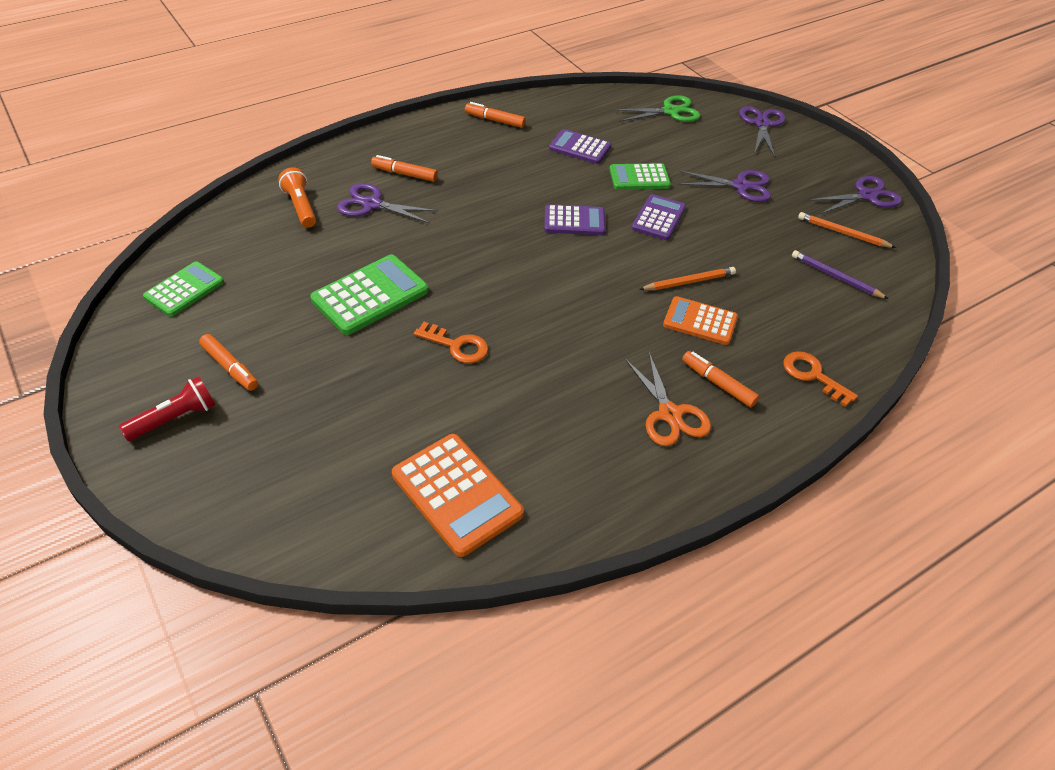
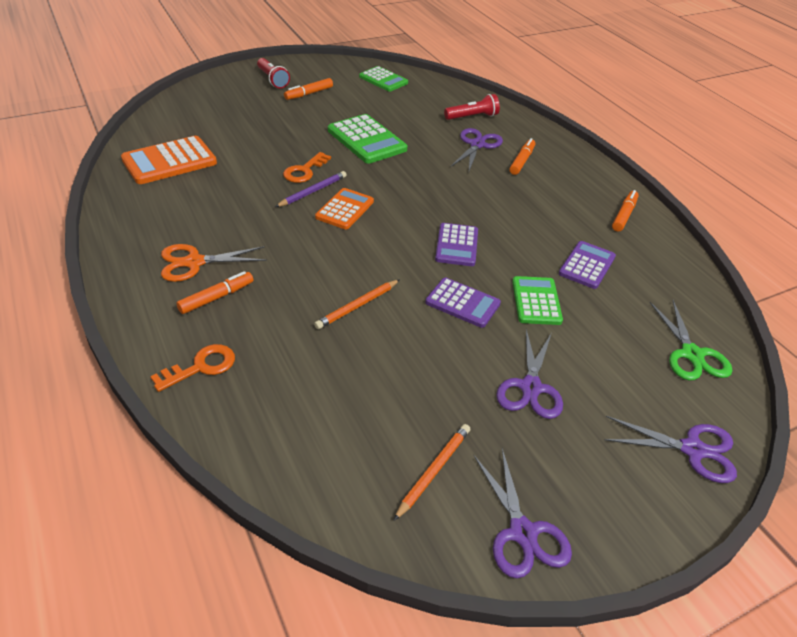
camera: 95 degrees right, 5 degrees down
orange flashlight [278,167,316,228] -> red flashlight [444,94,500,120]
orange pencil [639,267,736,290] -> orange pencil turned 60 degrees clockwise [314,280,399,329]
orange calculator [663,296,738,345] -> orange calculator moved to [315,188,374,229]
purple pencil [792,250,889,299] -> purple pencil moved to [275,171,346,207]

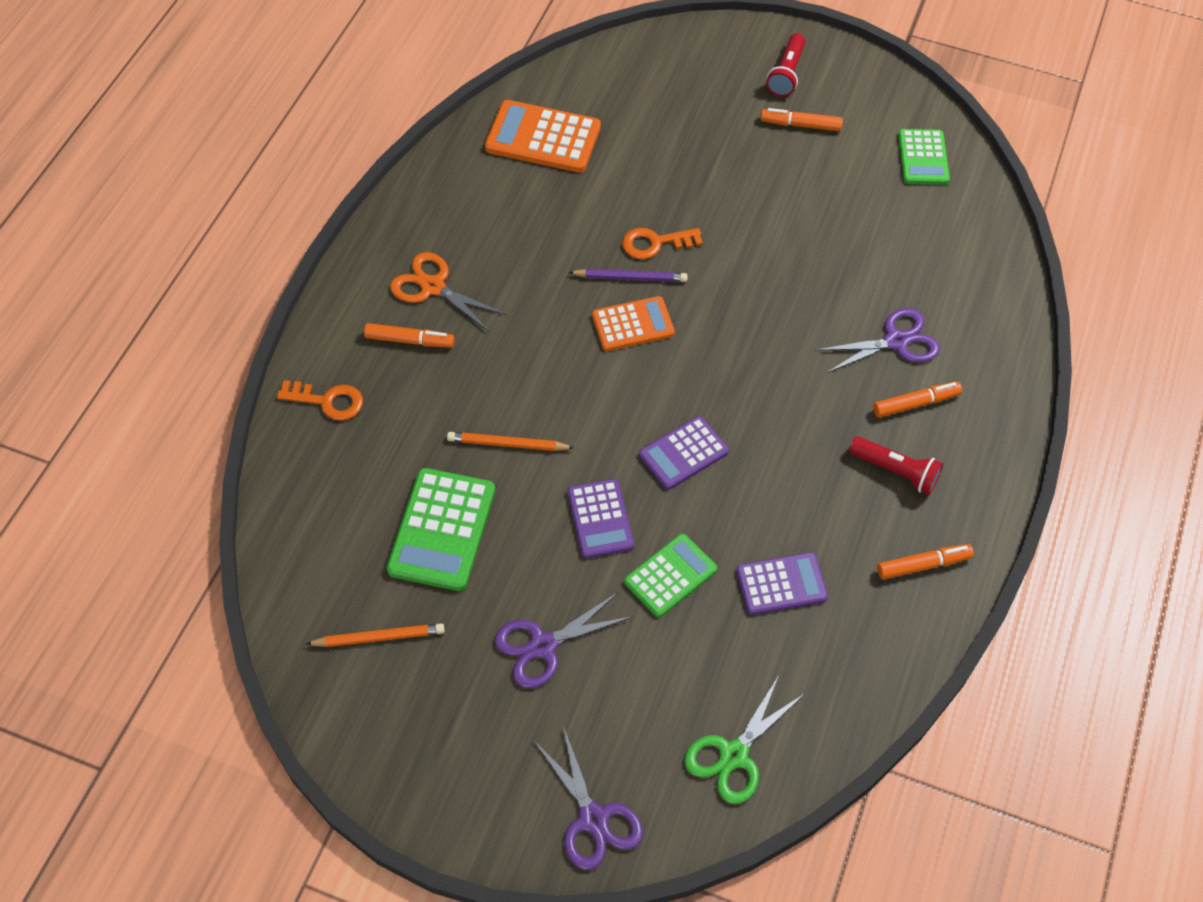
camera: 50 degrees right, 15 degrees up
green calculator [328,114,407,164] -> green calculator moved to [386,468,495,591]
red flashlight [444,94,500,120] -> red flashlight moved to [849,436,943,495]
purple scissors [473,448,572,578] -> none

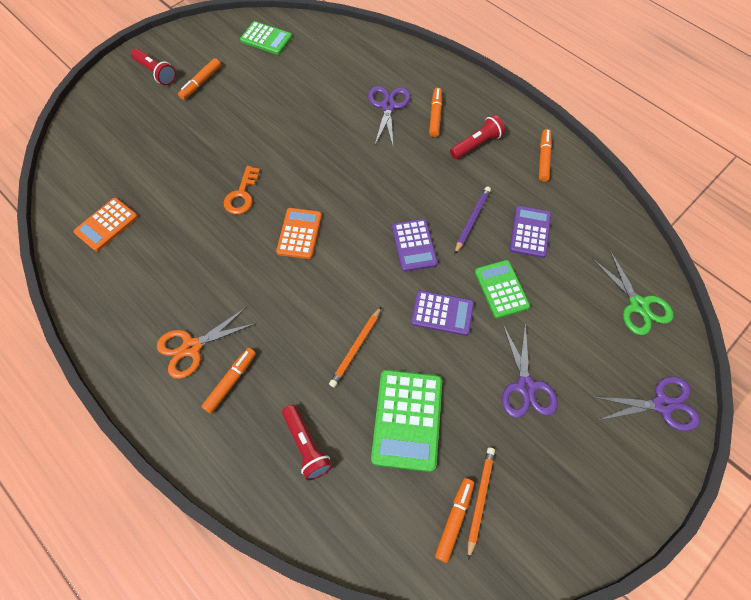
camera: 65 degrees left, 5 degrees up
orange key [277,380,363,421] -> none
green calculator [386,468,495,591] -> green calculator turned 60 degrees clockwise [371,370,442,472]
orange calculator [485,100,601,173] -> orange calculator [74,198,138,251], size x0.66
purple pencil [568,269,688,282] -> purple pencil moved to [455,186,491,254]
none -> red flashlight [282,405,332,481]
none -> orange marker [435,478,474,563]

